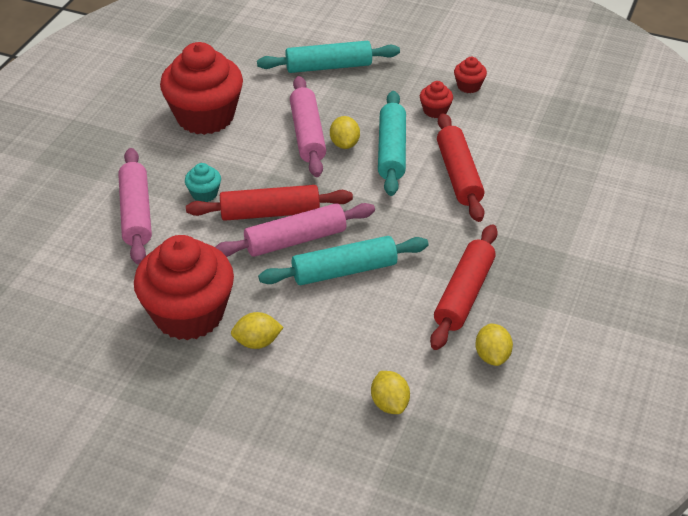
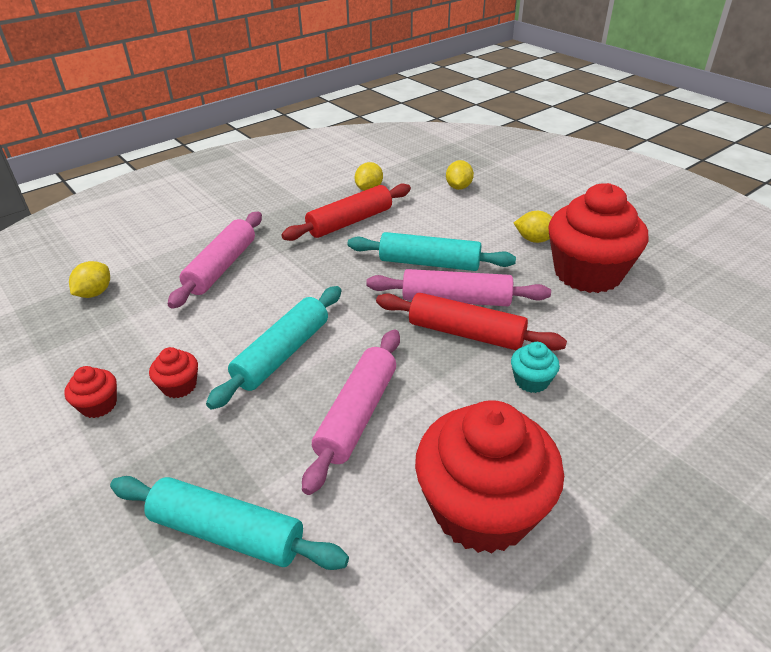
camera: 150 degrees left, 5 degrees down
pink rolling pin [118,148,152,264] -> pink rolling pin moved to [168,212,262,309]
yellow lemon [330,116,360,149] -> yellow lemon moved to [69,261,110,298]
red rolling pin [437,113,485,222] -> none

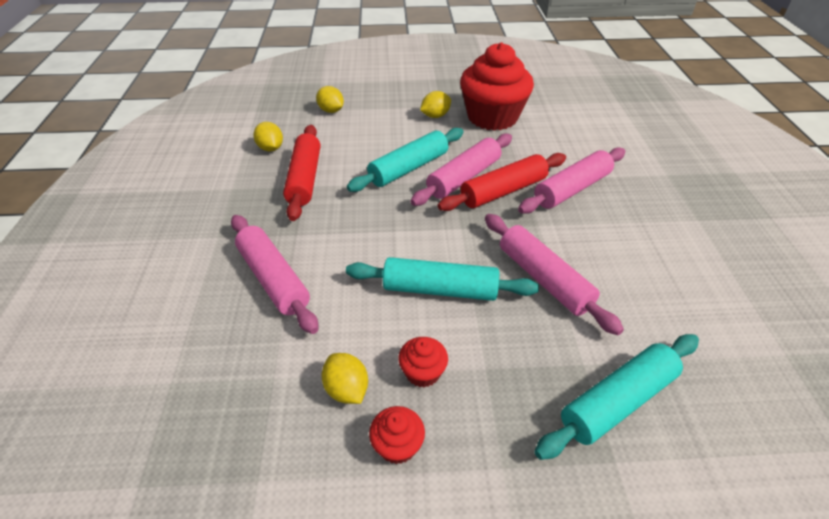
camera: 55 degrees left, 5 degrees up
yellow lemon [69,261,110,298] -> yellow lemon moved to [321,353,368,404]
turquoise rolling pin [206,286,341,410] -> turquoise rolling pin turned 60 degrees counterclockwise [346,257,539,301]
red cupcake [415,400,564,554] -> none
turquoise cupcake [511,342,560,393] -> pink rolling pin [518,147,625,214]

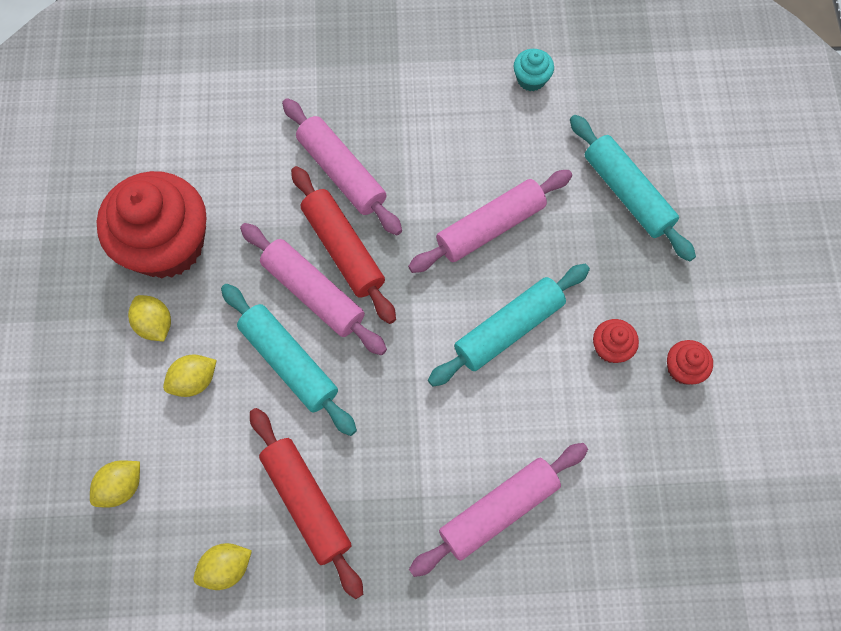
camera: 90 degrees left, 25 degrees up
red rolling pin [283,125,320,221] -> red rolling pin turned 60 degrees clockwise [250,408,363,599]
yellow lemon [321,353,368,404] -> yellow lemon moved to [163,355,217,397]
turquoise rolling pin [346,257,539,301] -> turquoise rolling pin turned 45 degrees clockwise [428,264,590,387]
none -> turquoise cupcake [514,49,554,91]

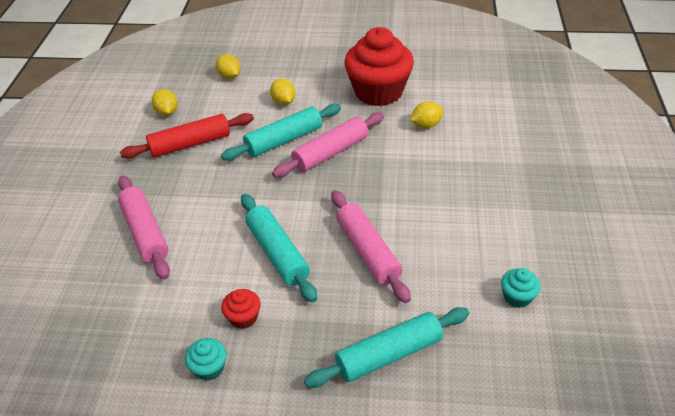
camera: 100 degrees right, 25 degrees down
yellow lemon [128,295,171,342] -> yellow lemon moved to [410,101,443,128]
pink rolling pin [282,98,402,236] -> none
red rolling pin [291,166,396,324] -> none
red cupcake [667,340,713,385] -> turquoise cupcake [185,338,227,381]

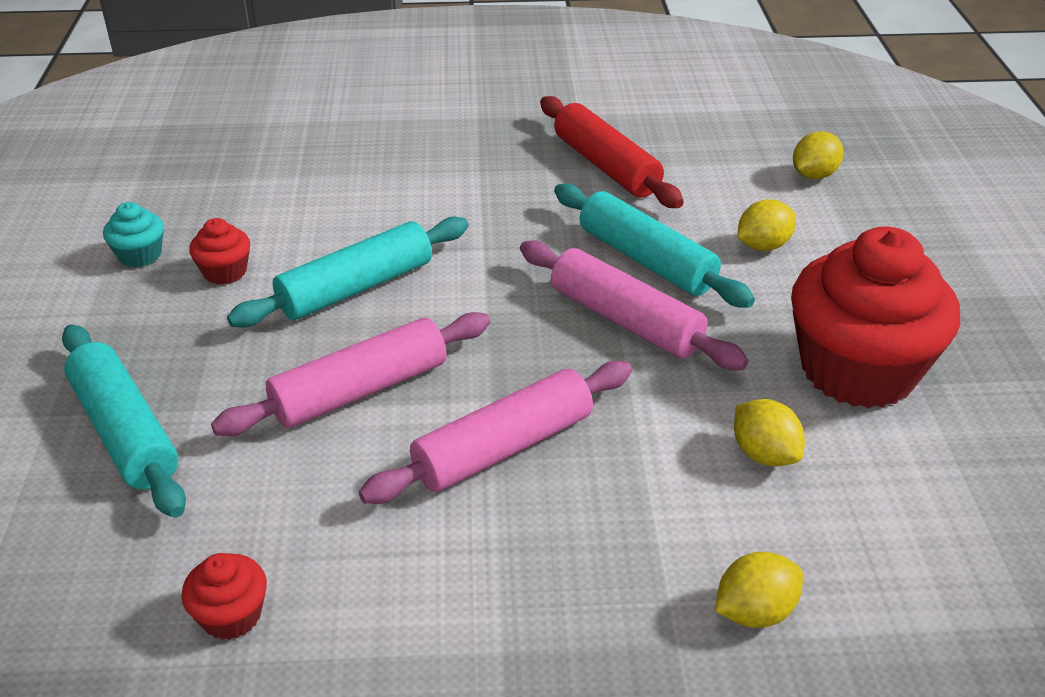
camera: 80 degrees right, 5 degrees down
pink rolling pin [118,175,170,280] -> pink rolling pin moved to [359,361,632,504]
yellow lemon [152,89,178,116] -> yellow lemon moved to [715,552,803,628]
turquoise cupcake [501,268,541,308] -> red cupcake [182,553,267,640]

